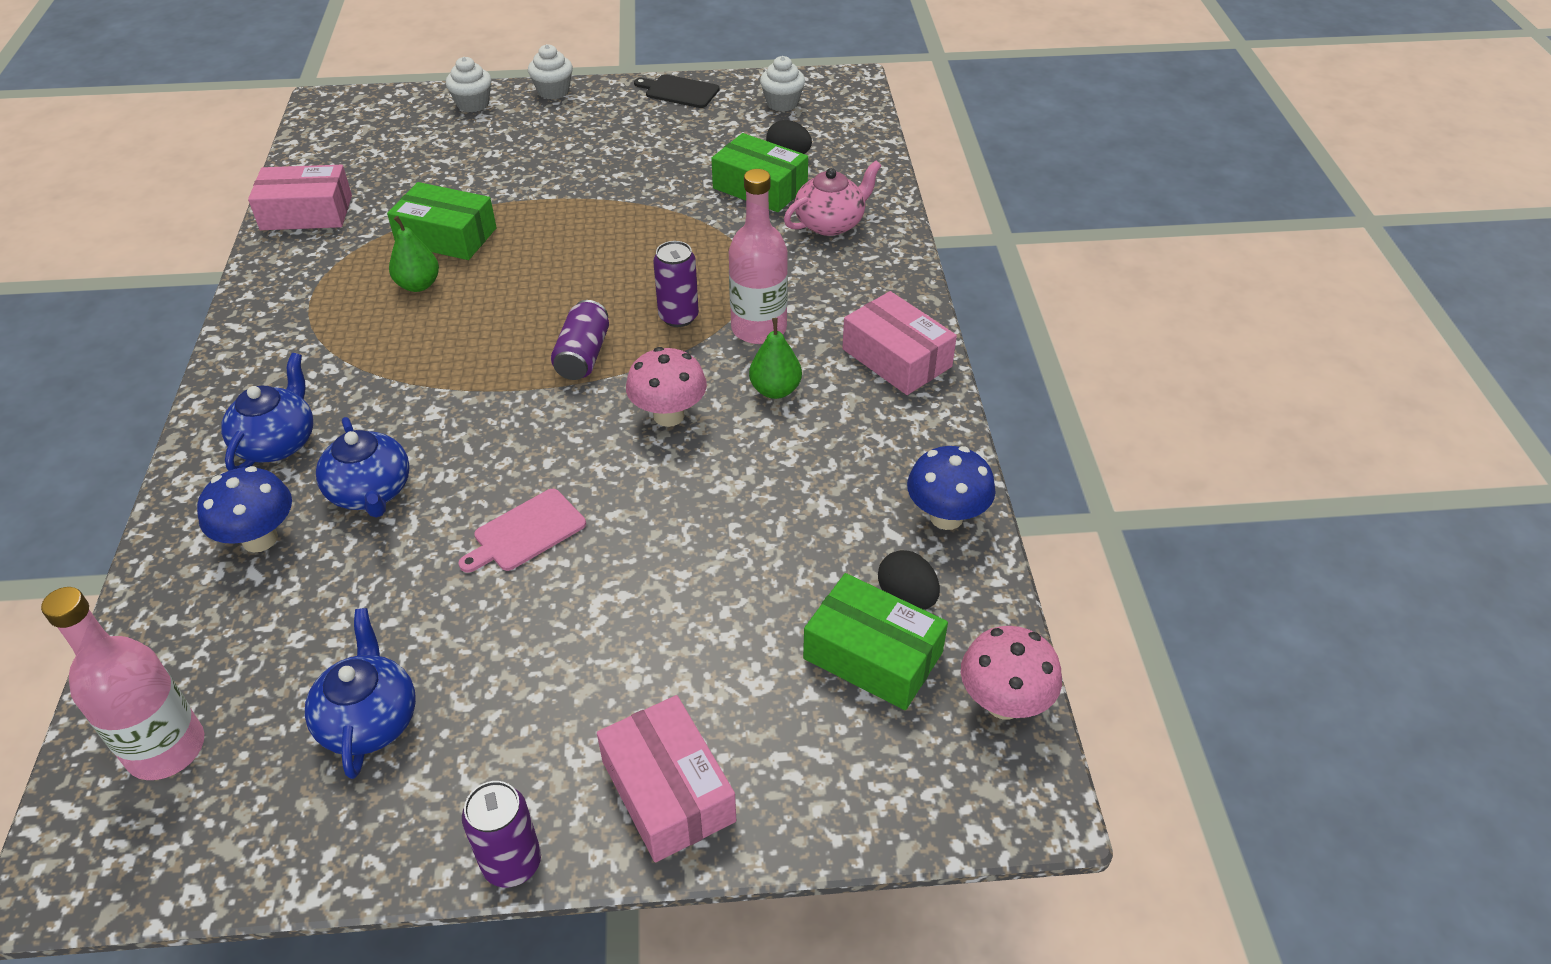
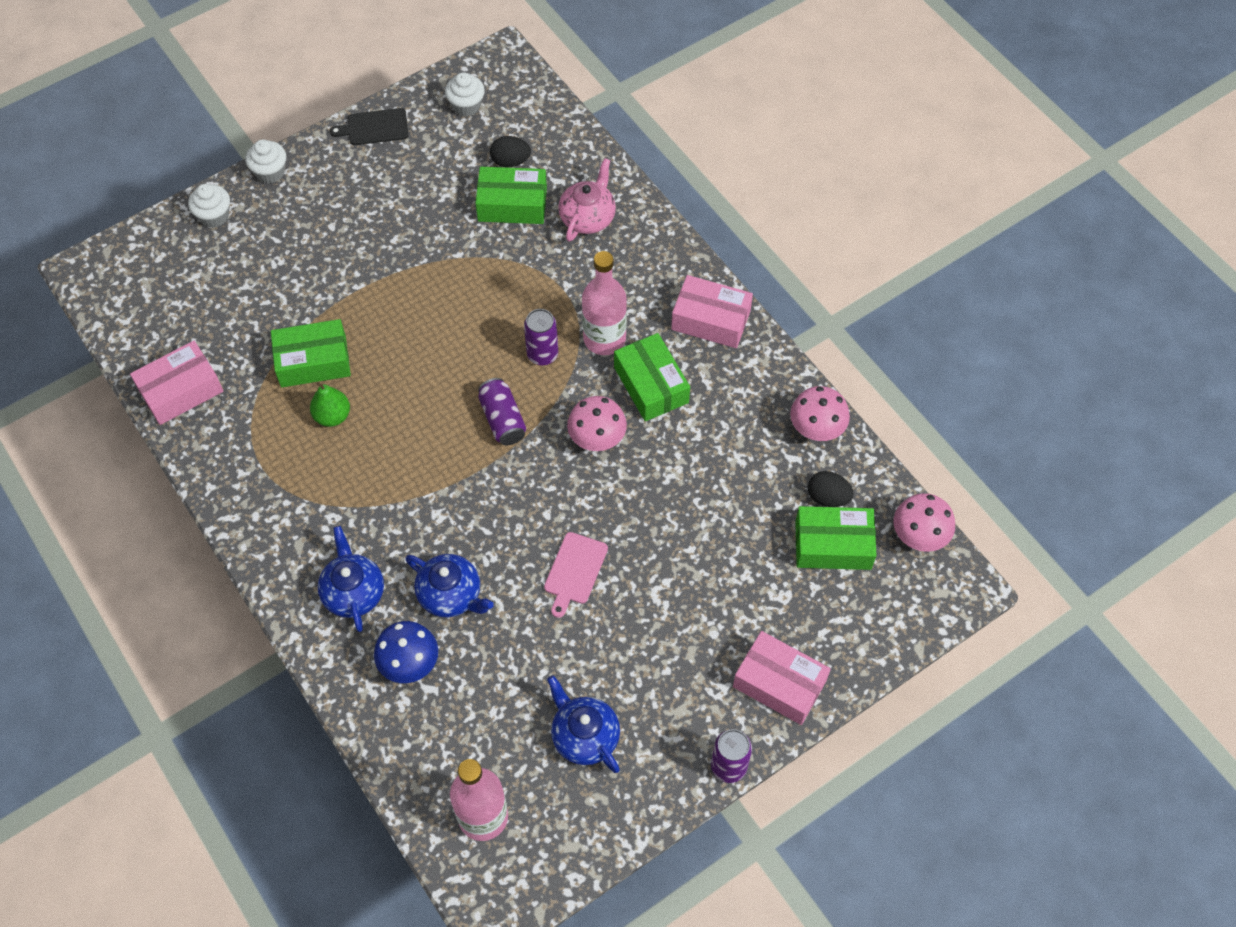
camera: 30 degrees left, 15 degrees up
green pear [749,318,802,399] -> green box [614,333,690,421]
blue mushroom [907,446,996,530] -> pink mushroom [790,386,850,441]

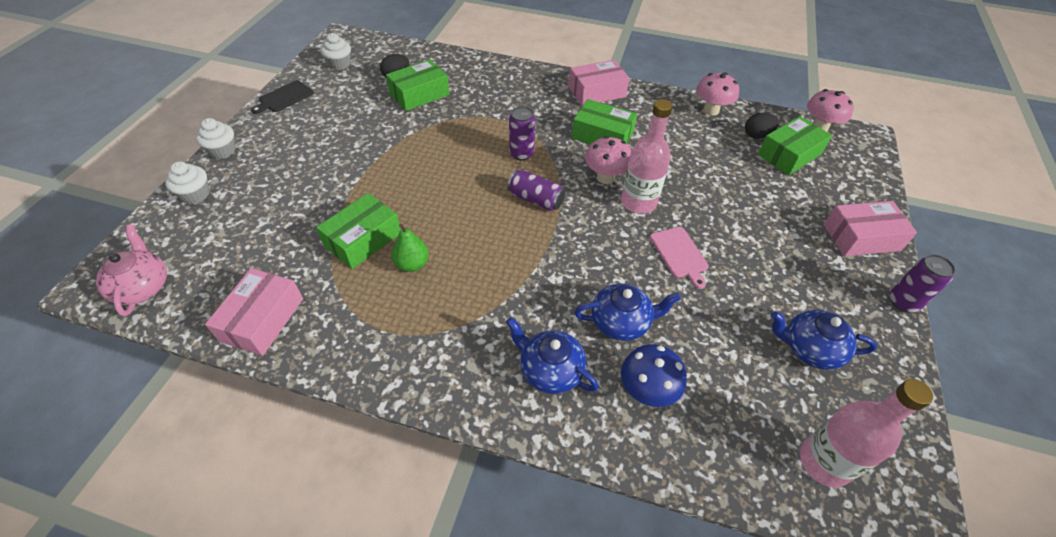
camera: 40 degrees left, 10 degrees down
pink teapot [558,158,616,242] -> pink teapot moved to [96,225,167,316]
pink bottle [582,251,627,355] -> pink bottle moved to [621,99,673,214]

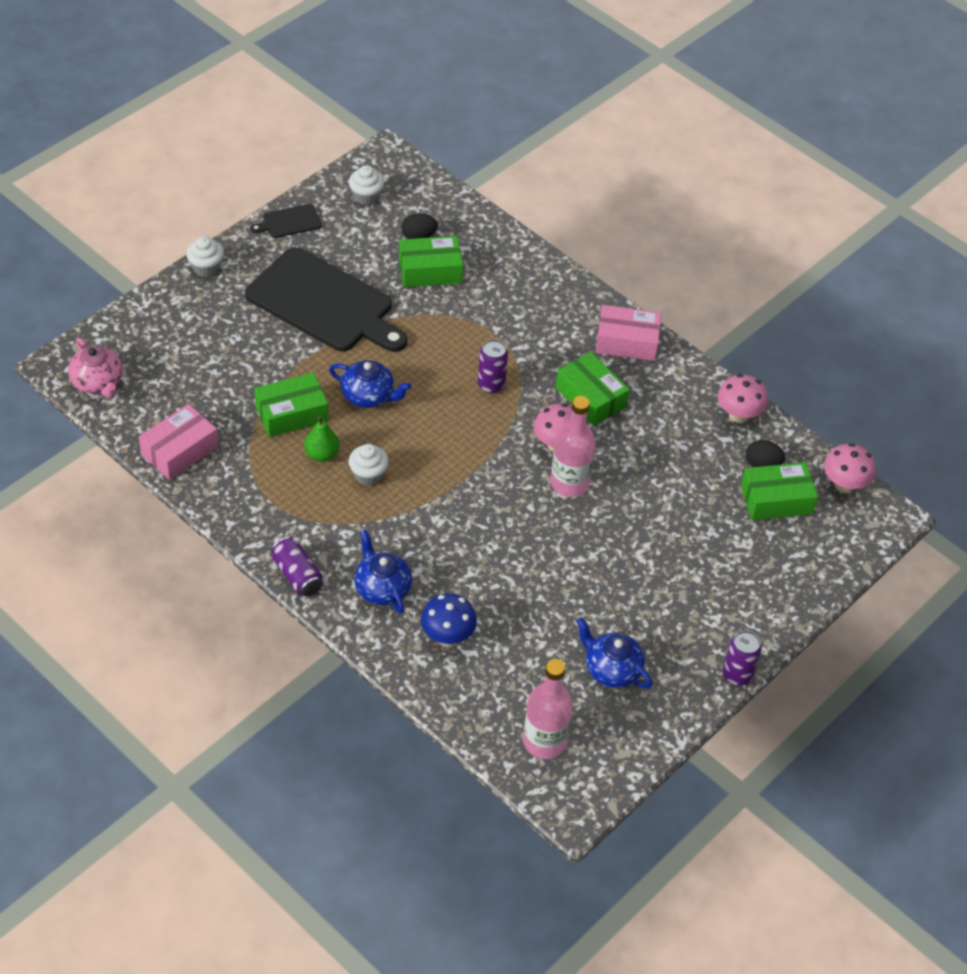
camera: 25 degrees right, 0 degrees up
pink teapot [96,225,167,316] -> pink teapot turned 135 degrees clockwise [68,338,123,398]
white cupcake [165,161,209,204] -> white cupcake moved to [348,444,389,486]
purple can [508,170,565,211] -> purple can moved to [271,537,323,596]
blue teapot [574,284,681,341] -> blue teapot moved to [329,360,411,408]
pink cutting board [650,227,709,289] -> none
pink box [824,201,917,256] -> none
none -> black cutting board [245,247,408,352]

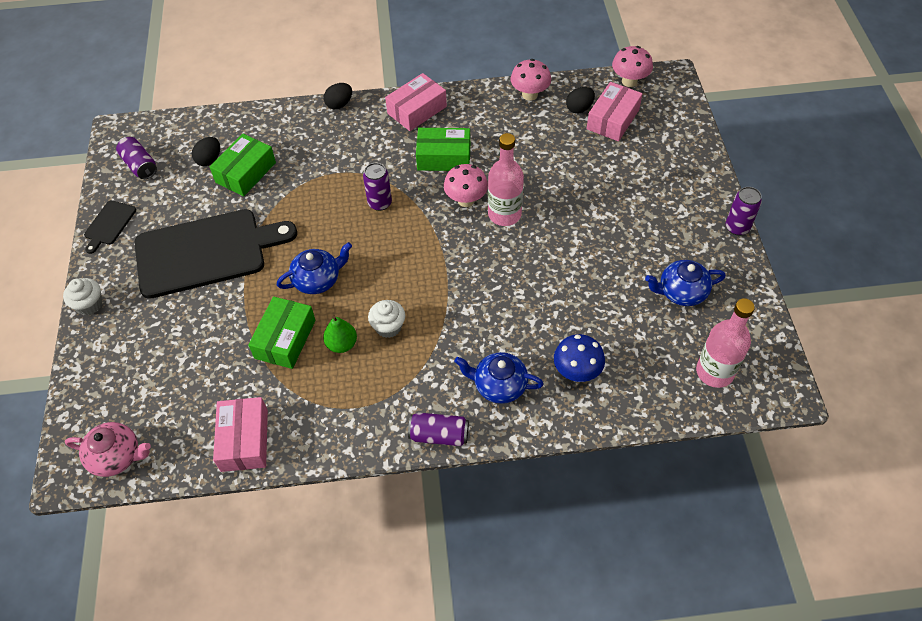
camera: 45 degrees left, 5 degrees up
white cupcake [349,165,384,205] -> purple can [116,137,157,179]
green box [741,462,818,520] -> pink box [587,82,643,141]
none -> black egg [324,83,352,109]

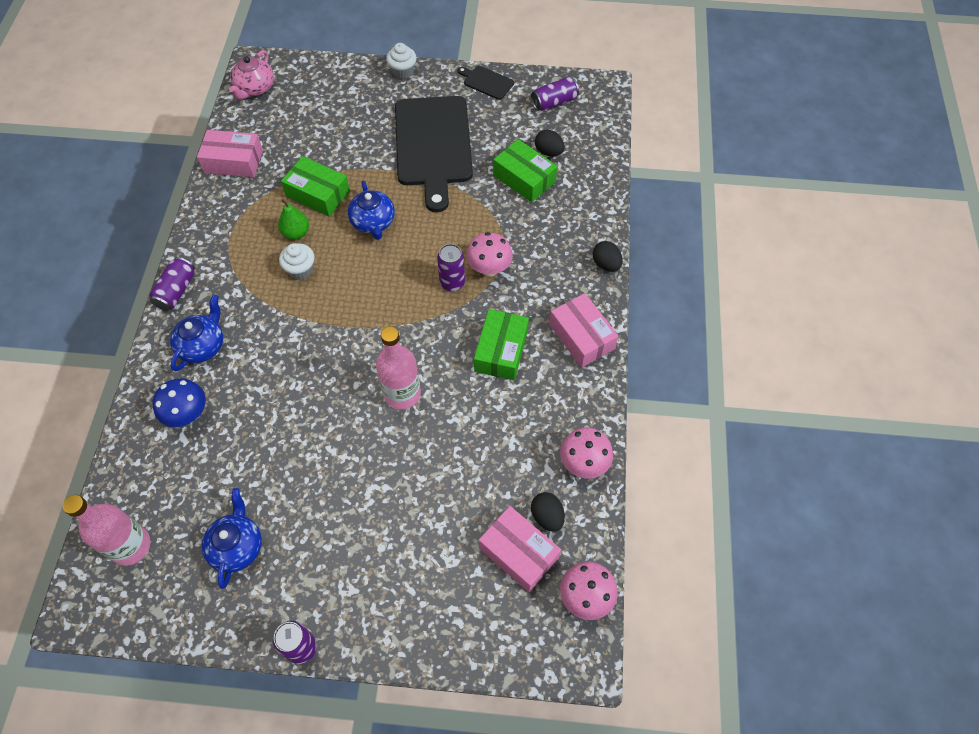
camera: 100 degrees right, 5 degrees up
pink mushroom [444,164,488,207] -> pink mushroom moved to [466,232,513,276]

